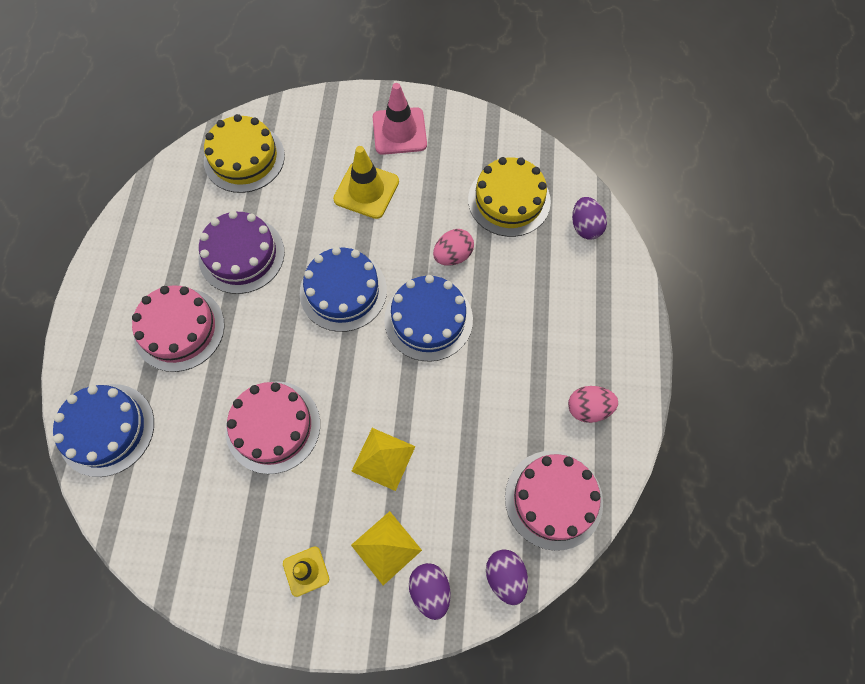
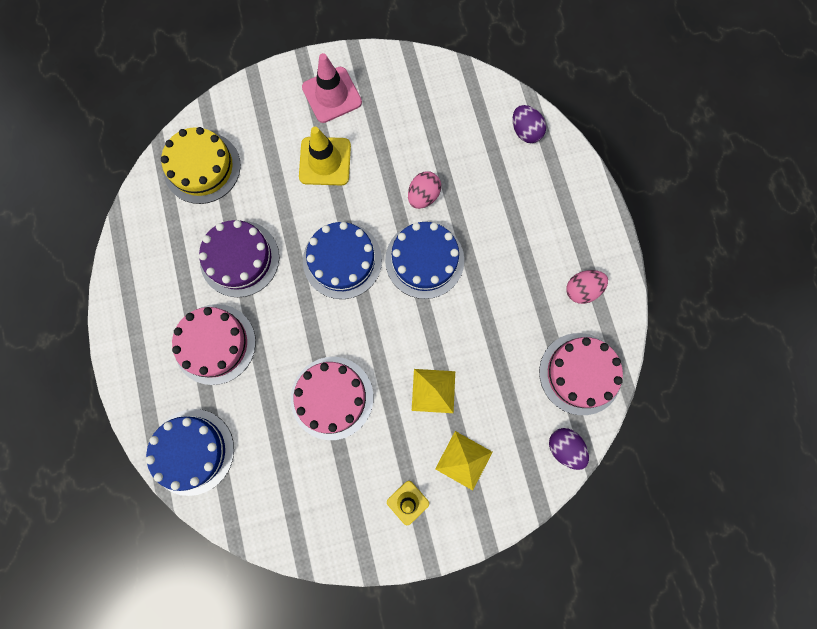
camera: 20 degrees left, 10 degrees up
purple egg [409,563,450,620] -> none
yellow cake [468,157,551,237] -> none

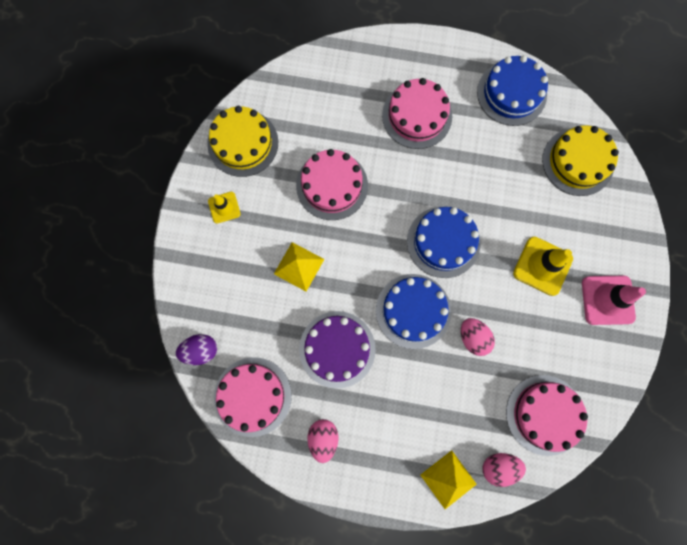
camera: 115 degrees right, 0 degrees up
blue cake [146,409,234,496] -> blue cake moved to [477,55,548,126]
purple cake [199,220,279,297] -> purple cake moved to [299,311,376,388]
yellow pyramid [435,431,492,491] -> yellow pyramid moved to [421,450,477,509]
purple egg [513,105,546,143] -> pink egg [482,453,526,487]
none -> yellow cake [207,106,278,177]
none -> pink cake [506,375,588,456]

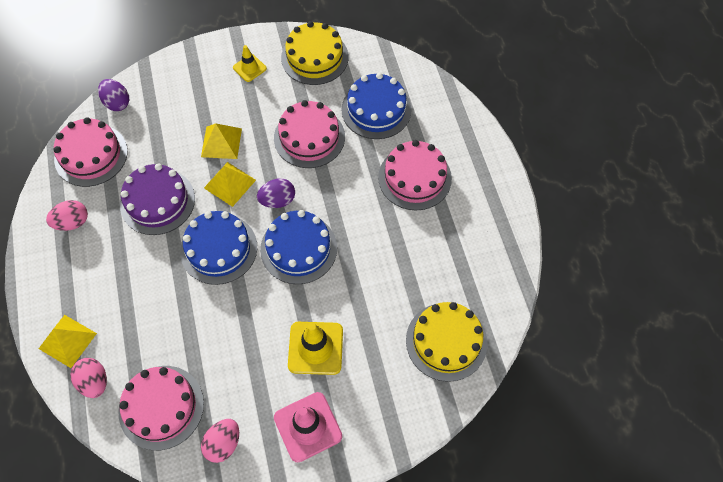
camera: 65 degrees right, 15 degrees down
pink egg [461,318,495,356] -> pink egg moved to [201,419,239,463]
blue cake [477,55,548,126] -> blue cake moved to [341,73,412,139]
none -> yellow pyramid [204,162,256,207]
none -> purple egg [257,178,295,208]

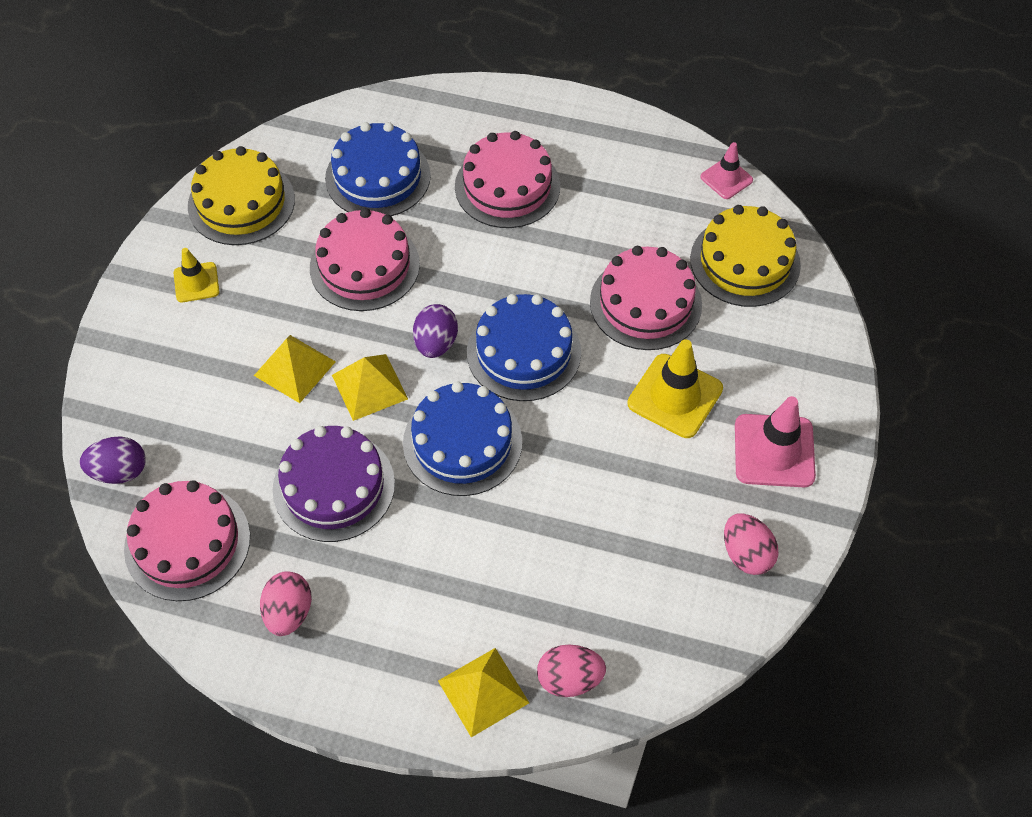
camera: 60 degrees left, 5 degrees down
pink cake [118,366,204,450] -> pink cake moved to [590,246,702,350]
none -> pink traffic cone [700,142,753,199]

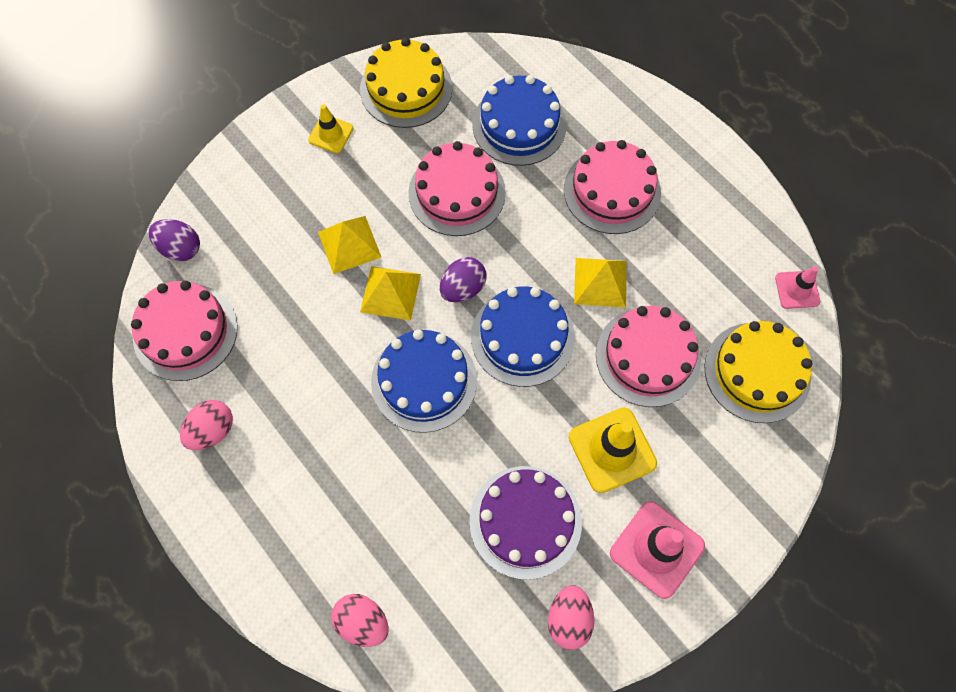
camera: 35 degrees right, 10 degrees up
purple cake [273,426,395,542] -> purple cake moved to [470,466,582,580]
yellow pyramid [438,648,529,737] -> yellow pyramid moved to [574,258,626,308]

